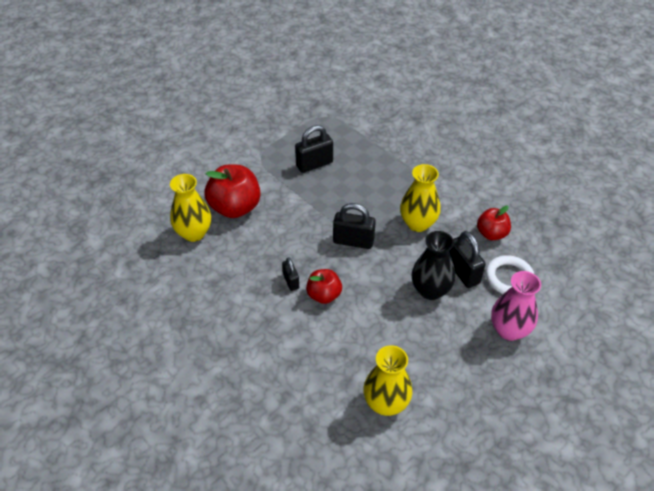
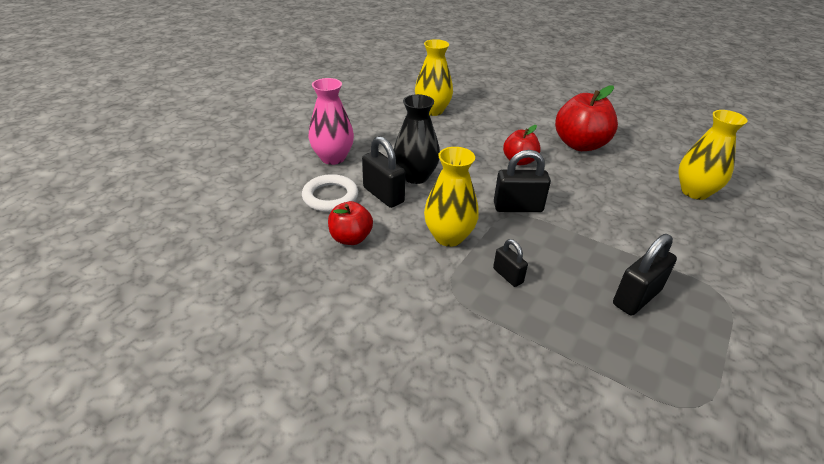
camera: 165 degrees right, 10 degrees down
red apple [205,165,261,218] -> red apple moved to [555,85,618,151]
black padlock [282,257,299,291] -> black padlock moved to [493,239,528,287]

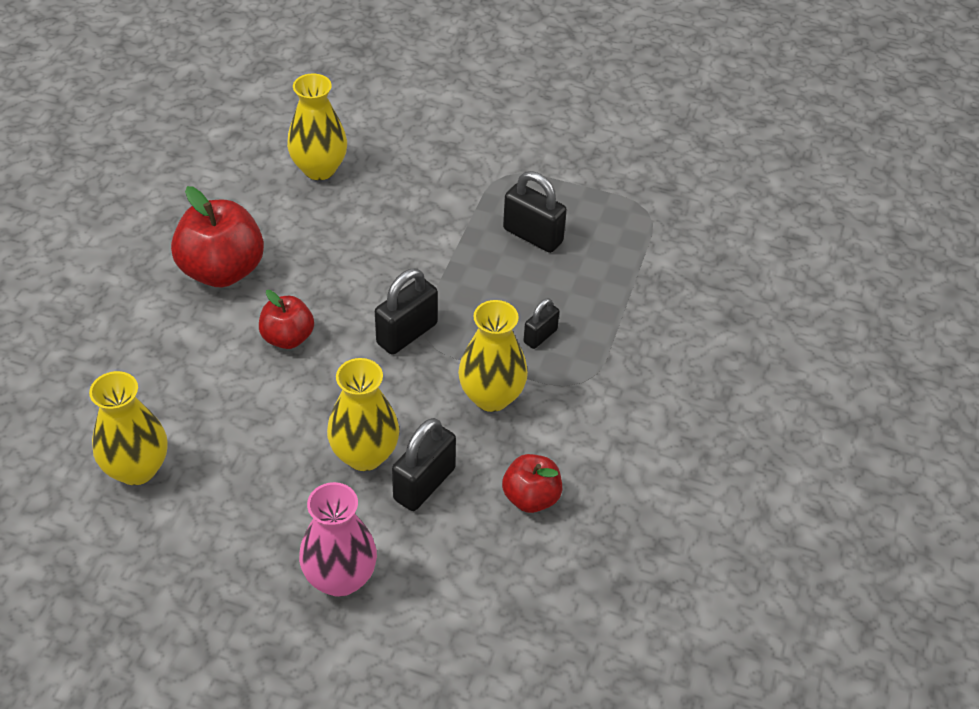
camera: 105 degrees left, 10 degrees up
white ring [302,174,358,212] -> none
black vase [394,94,440,184] -> yellow vase [327,358,399,471]
black padlock [494,150,551,212] -> black padlock turned 60 degrees clockwise [375,268,438,355]

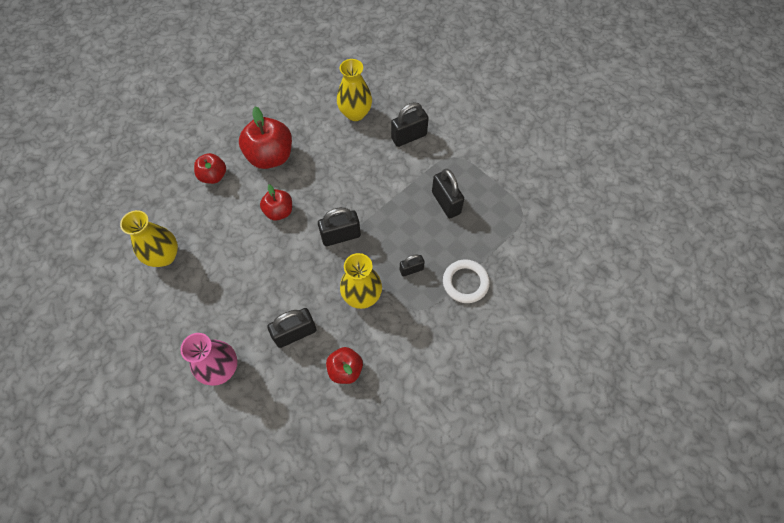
camera: 30 degrees right, 15 degrees up
yellow vase [327,358,399,471] -> none
none -> red apple [194,153,226,184]
none -> black padlock [391,102,429,147]
none -> white ring [443,259,490,303]

